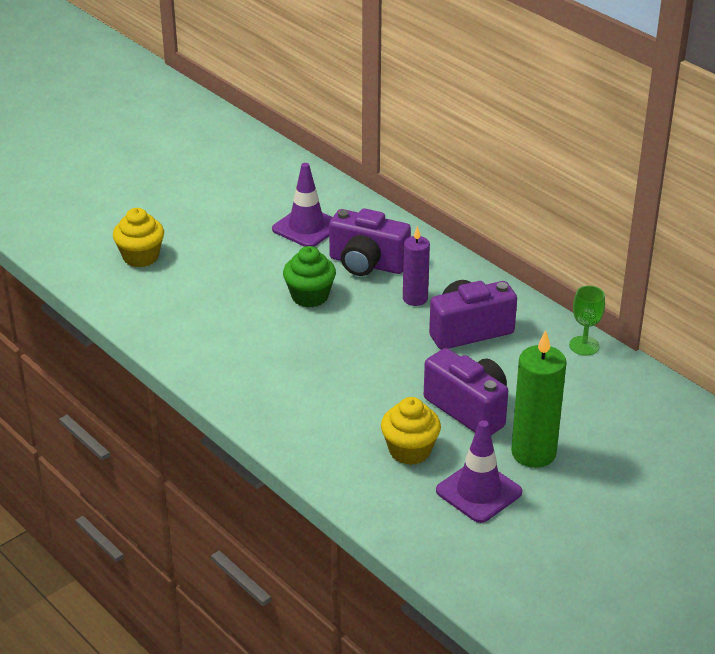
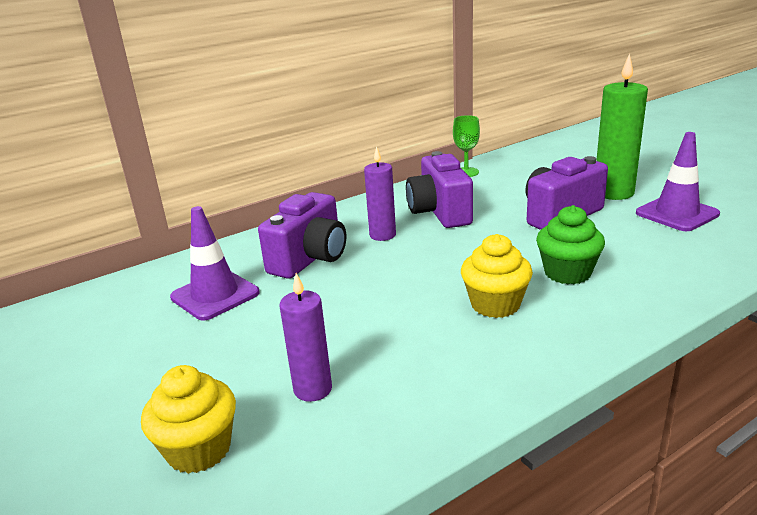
camera: 80 degrees left, 10 degrees down
green cupcake [283,246,336,307] -> green cupcake moved to [536,205,605,284]
yellow cupcake [381,397,441,465] -> yellow cupcake moved to [461,234,533,318]
none -> purple candle [279,273,332,402]

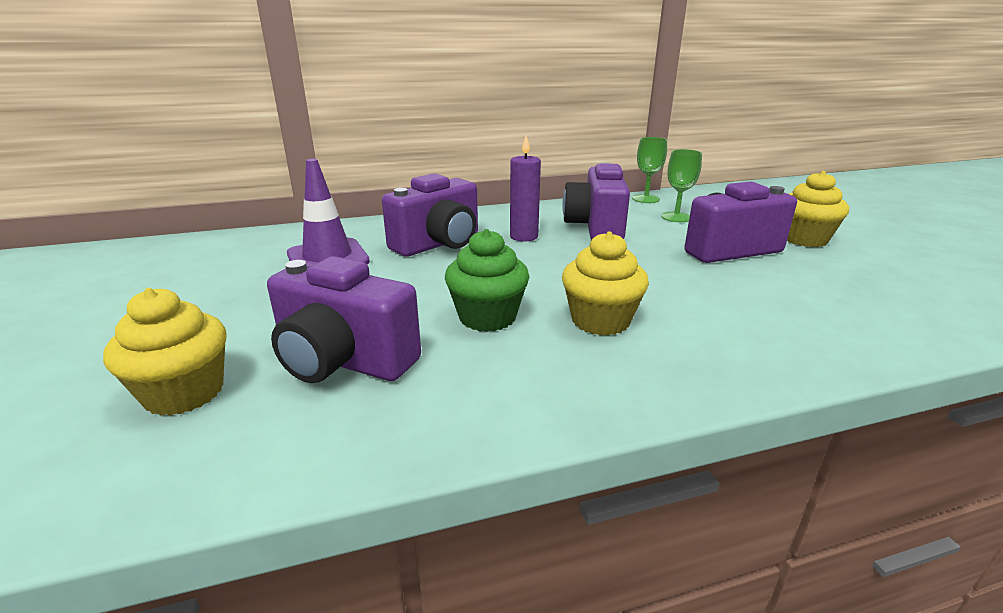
camera: 15 degrees right, 0 degrees up
purple candle [279,273,332,402] -> purple camera [267,256,421,383]
green cupcake [536,205,605,284] -> green cupcake moved to [445,229,529,332]
green candle [596,53,648,200] -> yellow cupcake [787,171,849,247]
purple traffic cone [636,132,720,231] -> none
none -> green goblet [661,149,702,222]

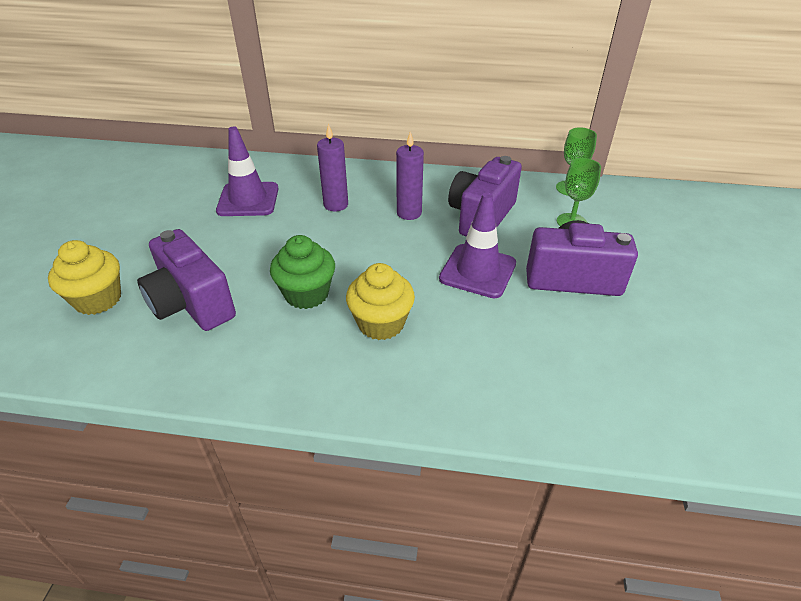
camera: 25 degrees right, 15 degrees up
purple camera [382,173,478,257] -> purple candle [317,124,348,211]
yellow cupcake [787,171,849,247] -> none
none -> purple traffic cone [439,192,516,298]

